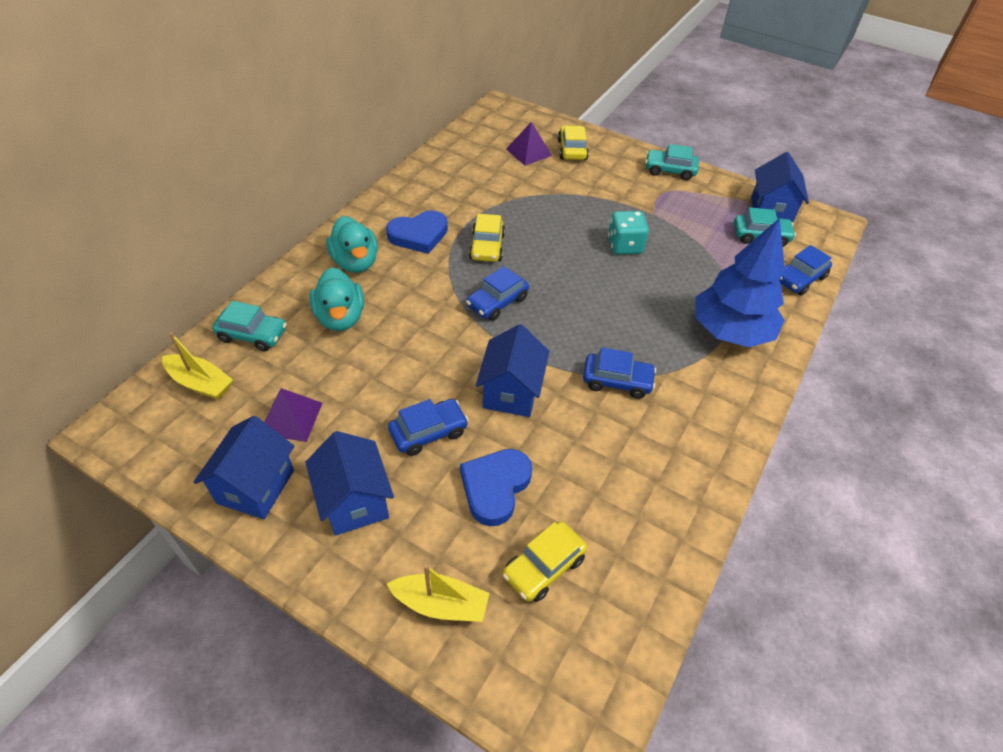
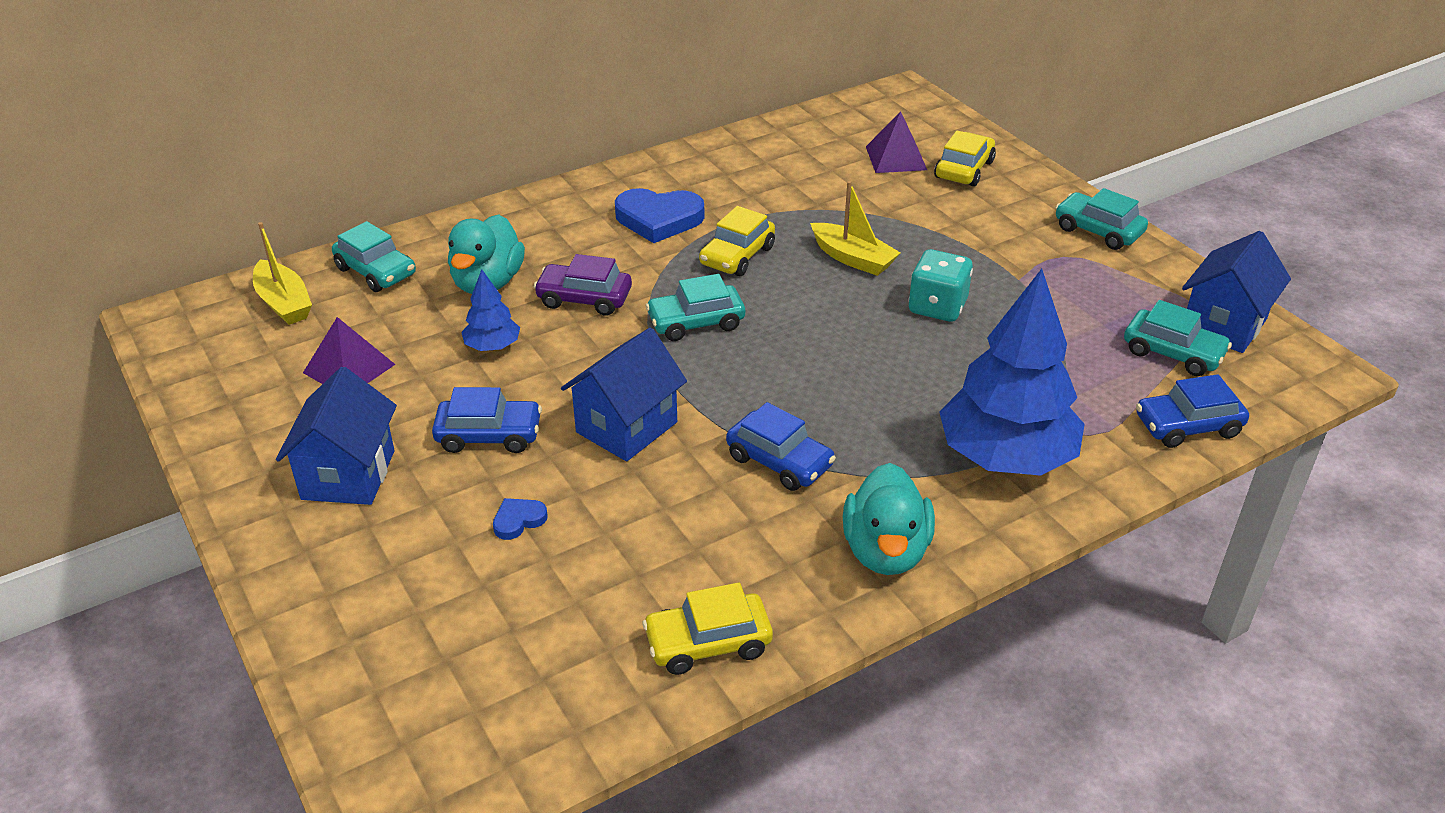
camera: 30 degrees right, 10 degrees down
blue house [194,416,294,519] -> none
turquoise duck [326,216,378,273] -> turquoise duck moved to [843,463,935,575]
yellow boat [387,564,489,622] -> yellow boat moved to [810,181,901,276]
blue heart [460,449,532,526] -> blue heart [493,498,547,540], size x0.48
blue car [466,266,529,321] -> turquoise car [645,274,745,341]
yellow car [503,522,587,602] -> yellow car moved to [642,582,773,675]
none -> blue tree [461,269,520,351]
none -> purple car [534,254,632,316]

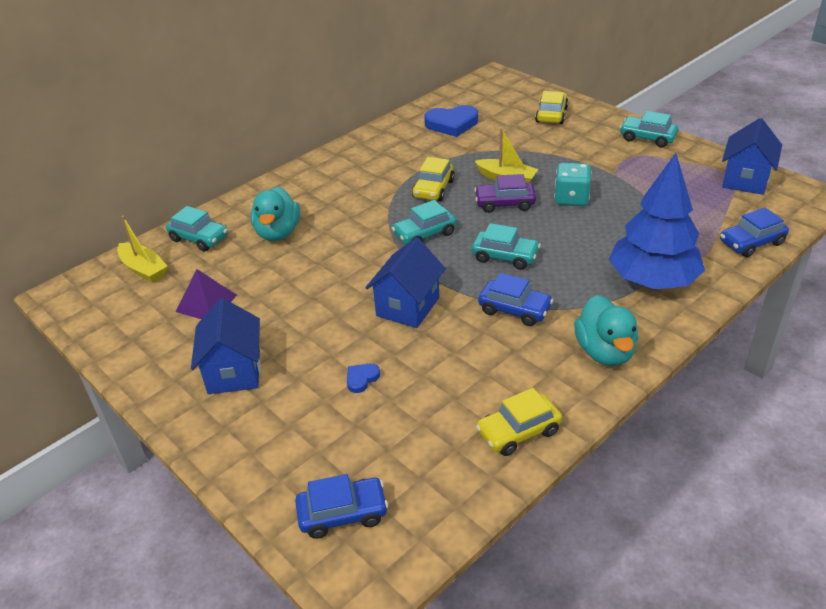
camera: 10 degrees left, 0 degrees up
blue car [432,387,542,453] -> blue car moved to [295,474,388,539]
blue tree [461,269,520,351] -> none
purple car [534,254,632,316] -> purple car moved to [474,174,536,213]
blue heart [615,188,704,243] -> blue heart moved to [424,105,478,137]
purple pyramid [866,111,927,173] -> none
turquoise car [1124,300,1232,376] -> turquoise car moved to [472,223,541,270]

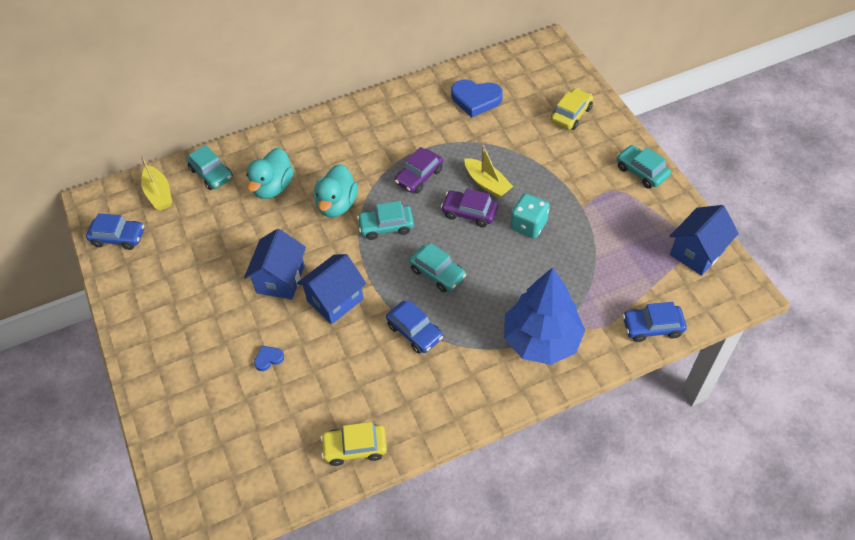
camera: 20 degrees right, 15 degrees up
purple pyramid [175,269,237,319] -> none
blue house [191,298,261,394] -> blue house moved to [244,229,306,300]
blue car [295,474,388,539] -> blue car moved to [86,213,144,250]
yellow car [412,157,455,201] -> purple car [395,147,443,193]
turquoise duck [574,295,638,366] -> turquoise duck moved to [314,164,358,217]

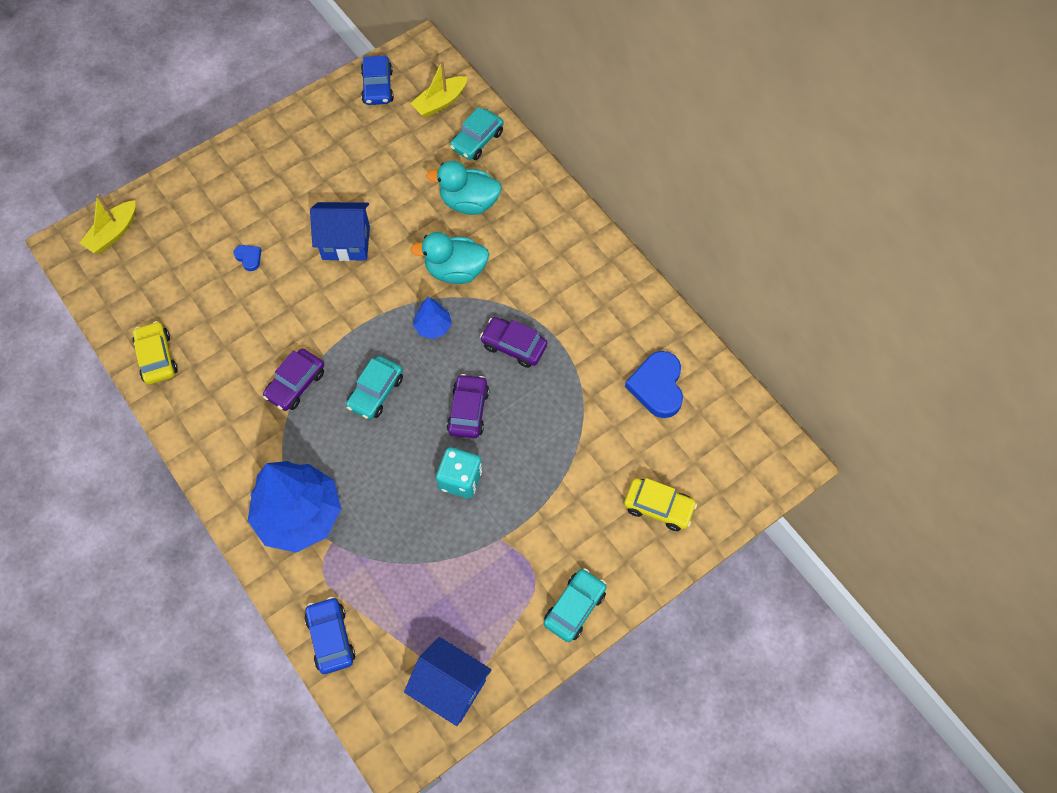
camera: 75 degrees right, 10 degrees up
blue house [297,254,366,324] -> none
turquoise car [357,201,414,240] -> blue tree [413,297,452,339]
blue car [386,300,443,354] -> purple car [263,349,324,411]
yellow boat [464,145,513,198] -> yellow boat moved to [80,194,135,253]

